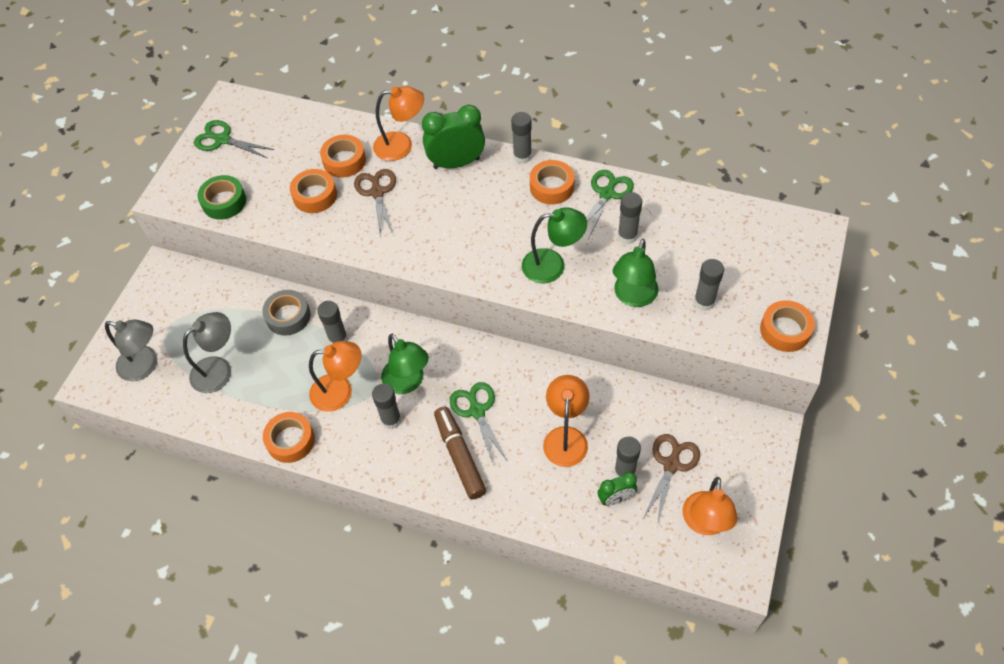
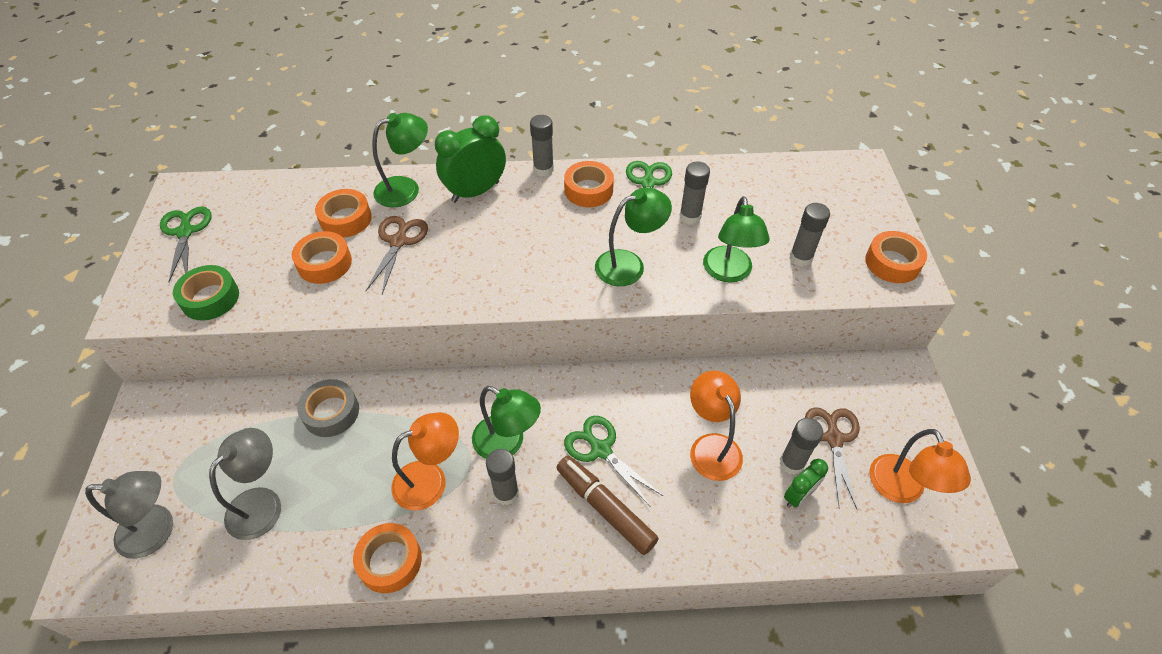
camera: 25 degrees left, 5 degrees down
green scissors [194,120,274,158] -> green scissors turned 75 degrees clockwise [160,206,212,282]
grey glue stick [317,301,348,345] -> none
brown scissors [354,169,396,235] -> brown scissors turned 45 degrees clockwise [366,216,428,294]
orange lamp [373,86,424,161] -> green lamp [372,113,428,208]

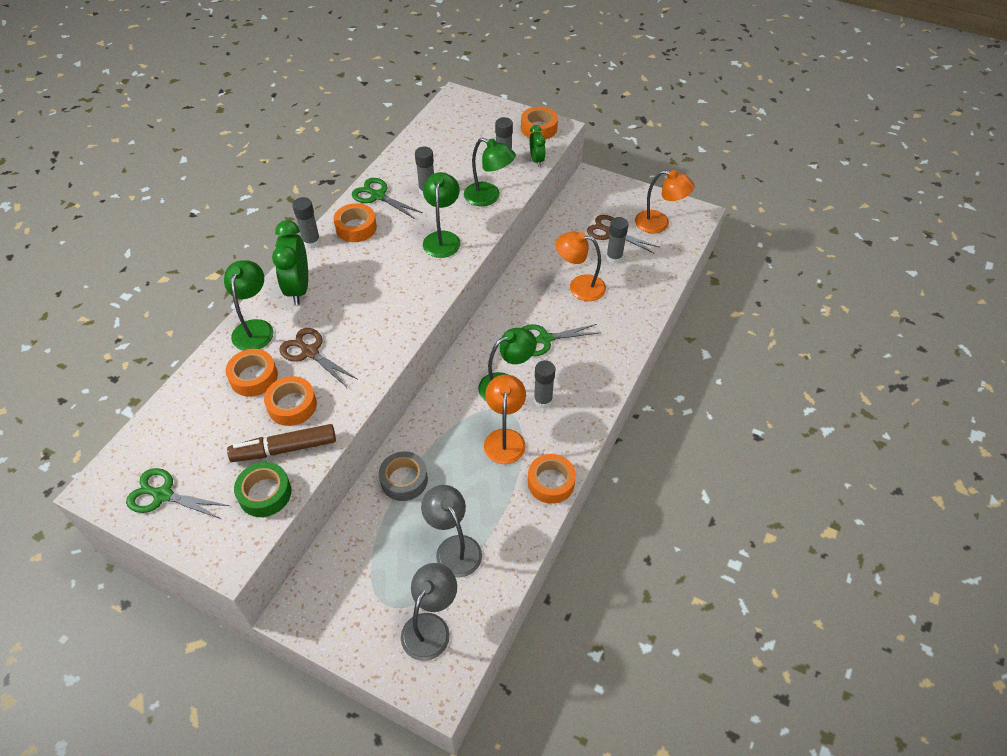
camera: 60 degrees left, 0 degrees up
brown marker [557,456,659,555] -> brown marker moved to [227,424,336,462]
green clock [784,459,828,508] -> green clock moved to [530,125,546,167]

